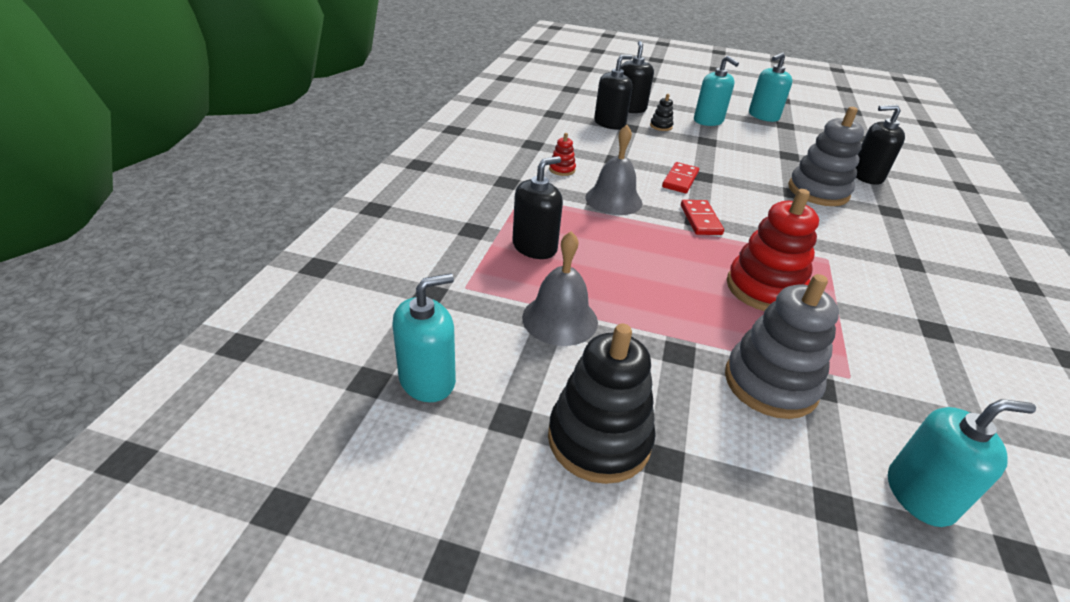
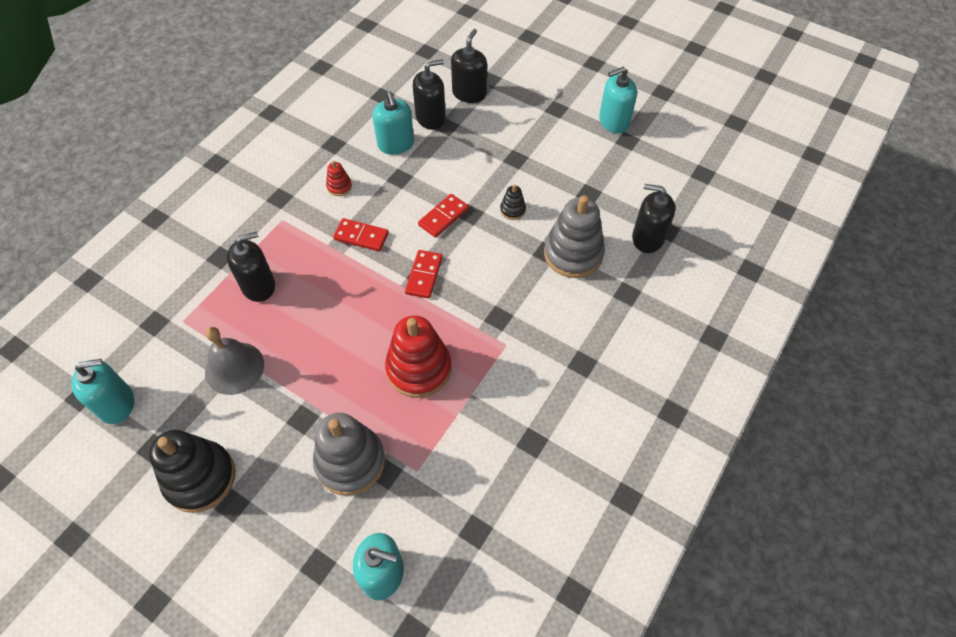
camera: 20 degrees right, 20 degrees up
grey bell [585,125,642,215] -> red domino [333,218,389,251]
black stacking toy [650,94,673,131] -> black stacking toy moved to [500,185,526,220]
turquoise soap dispenser [694,56,739,126] -> turquoise soap dispenser moved to [372,91,414,155]

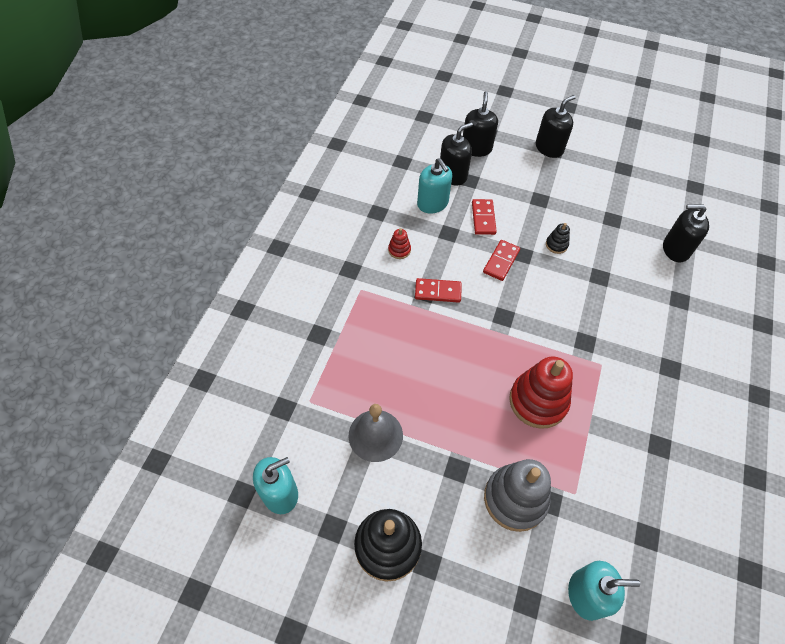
camera: 15 degrees left, 0 degrees up
black soap dispenser [227,232,275,302] -> black soap dispenser moved to [536,95,576,158]
red domino [405,250,443,299] -> red domino moved to [472,199,497,235]
grey stacking toy [544,195,605,278] -> none
turquoise soap dispenser [599,67,637,134] -> none

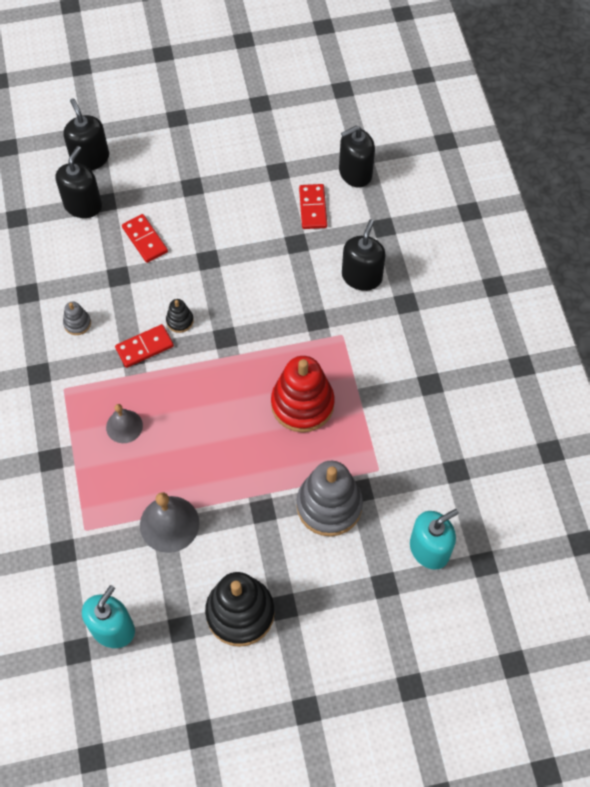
camera: 30 degrees left, 5 degrees up
red stacking toy [388,228,411,259] -> grey stacking toy [63,301,91,335]
turquoise soap dispenser [417,158,452,214] -> none
red domino [483,240,520,281] -> red domino moved to [299,184,327,229]
black soap dispenser [536,95,576,158] -> black soap dispenser moved to [342,219,386,291]
black stacking toy [546,223,570,254] -> black stacking toy moved to [166,299,194,333]
none -> grey bell [106,404,143,443]

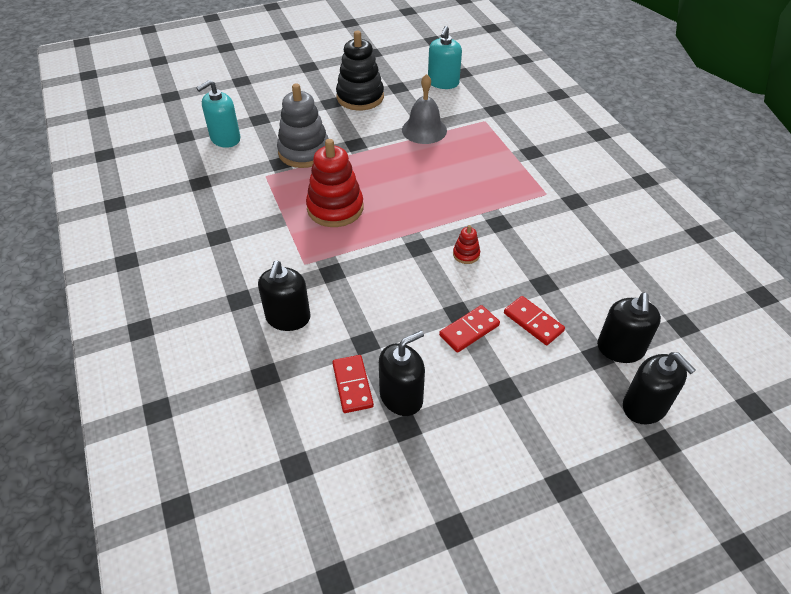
camera: 170 degrees right, 15 degrees down
grey stacking toy [63,301,91,335] -> none
grey bell [106,404,143,443] -> none
red domino [115,324,174,368] -> red domino moved to [439,305,500,353]
black stacking toy [166,299,194,333] -> red stacking toy [453,225,480,264]
black soap dispenser [339,126,375,188] -> black soap dispenser moved to [379,331,425,416]

